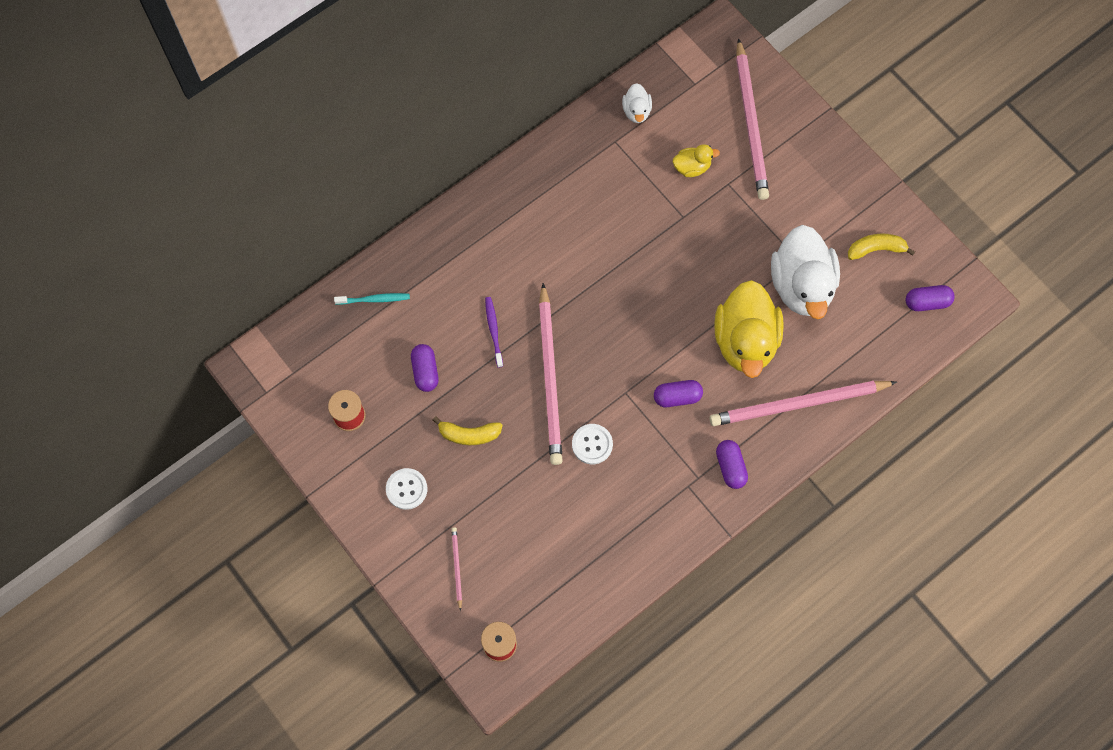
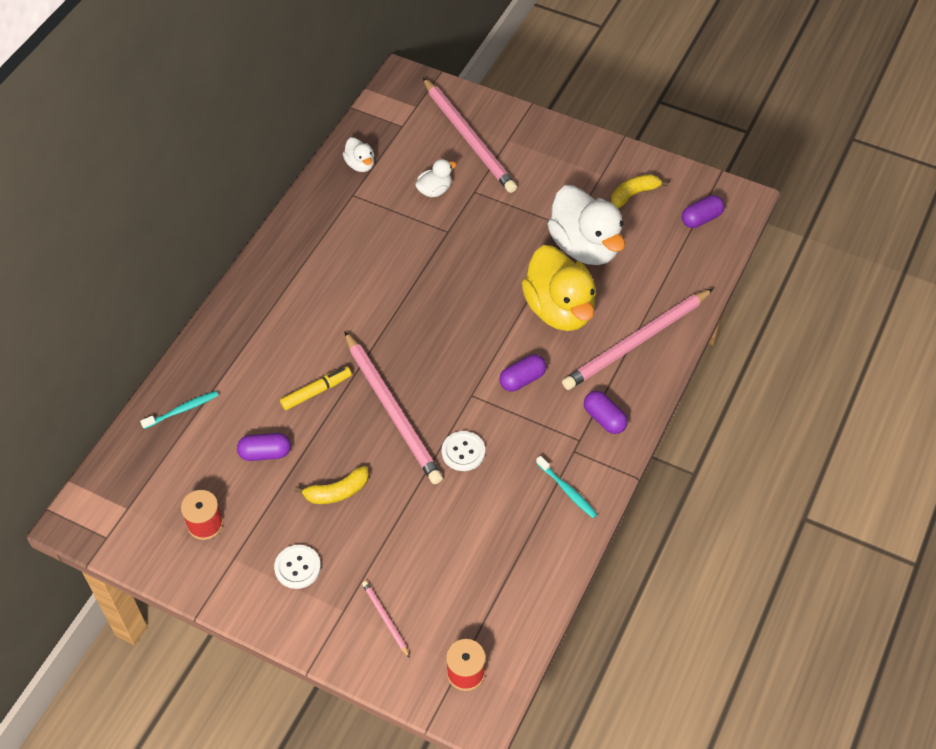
camera: 25 degrees left, 15 degrees down
purple capsule [411,344,439,392] -> purple capsule turned 60 degrees counterclockwise [237,433,291,461]
purple toothbrush [485,297,503,368] -> yellow marker [280,366,352,410]
yellow duck [673,144,720,177] -> white duck [415,159,456,197]
none -> turquoise toothbrush [536,456,597,518]

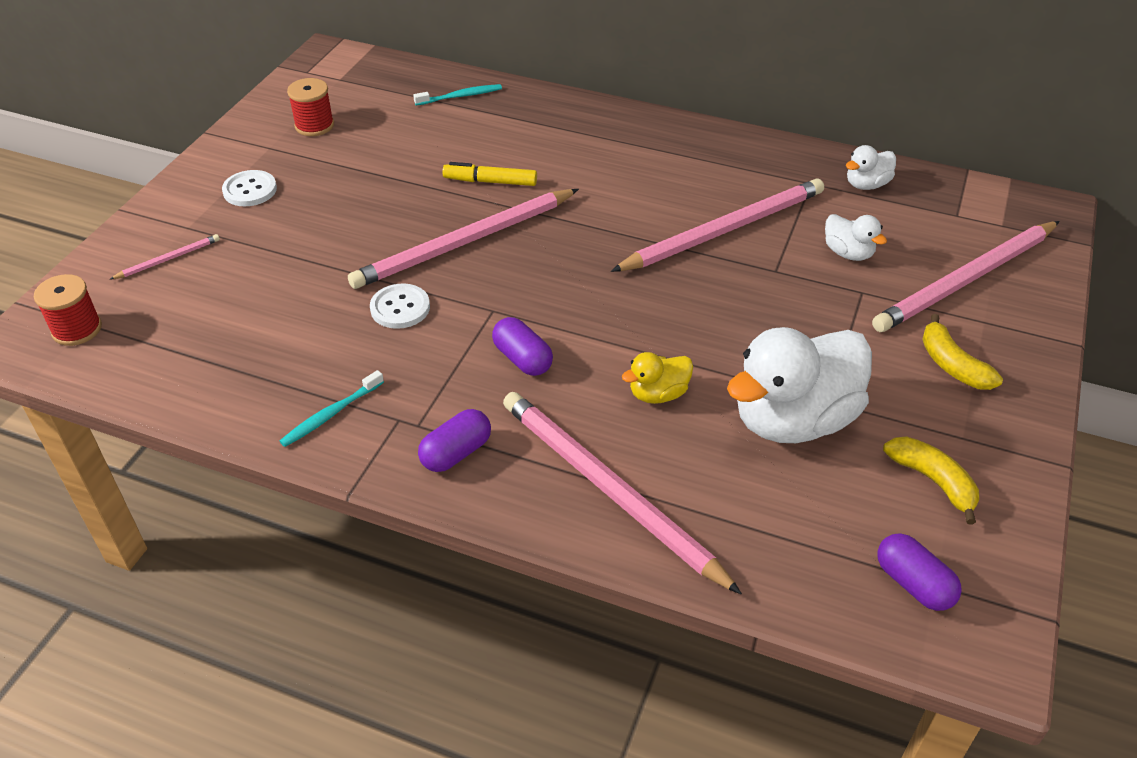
camera: 85 degrees right, 10 degrees down
turquoise toothbrush [140,391,219,429] -> turquoise toothbrush turned 75 degrees counterclockwise [413,84,502,106]
purple capsule [237,433,291,461] -> none
yellow marker [280,366,352,410] -> yellow marker turned 135 degrees clockwise [442,162,537,186]
yellow banana [294,466,369,504] -> yellow banana moved to [922,314,1003,390]
yellow duck [522,245,596,331] -> yellow duck [622,352,693,404], size x0.46
none -> pink pencil [611,178,824,272]

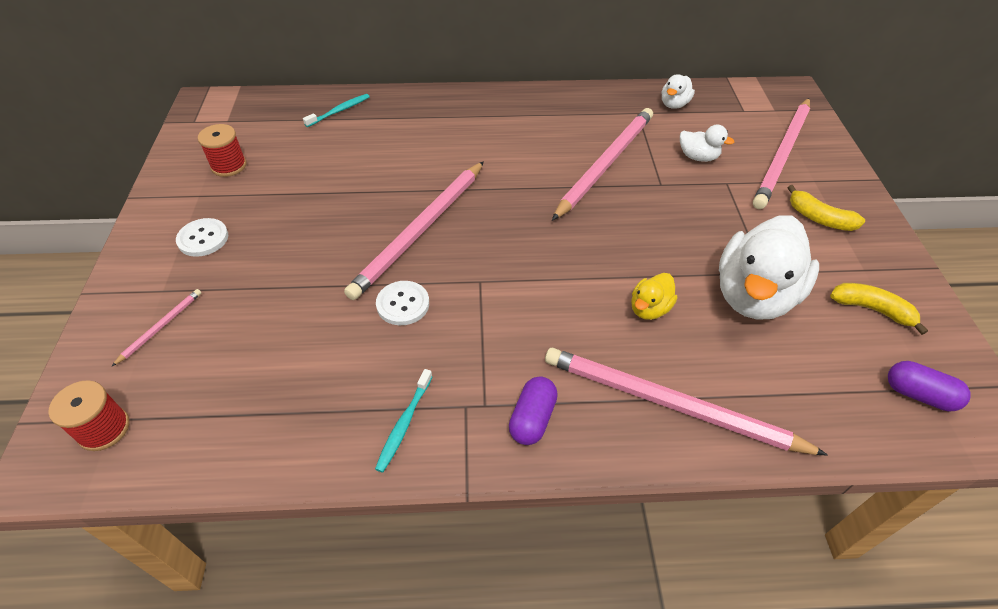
camera: 25 degrees left, 5 degrees up
yellow marker [442,162,537,186] -> none
purple capsule [492,317,553,376] -> none

